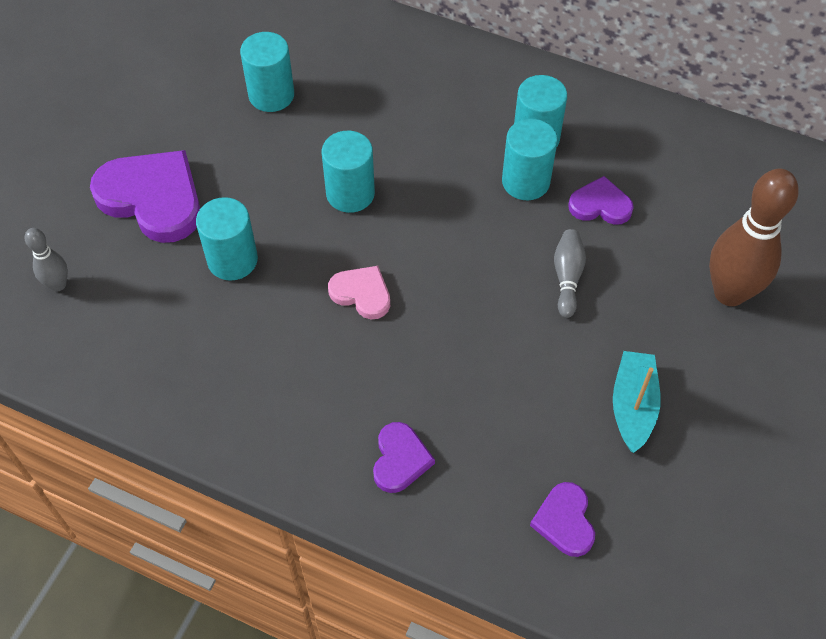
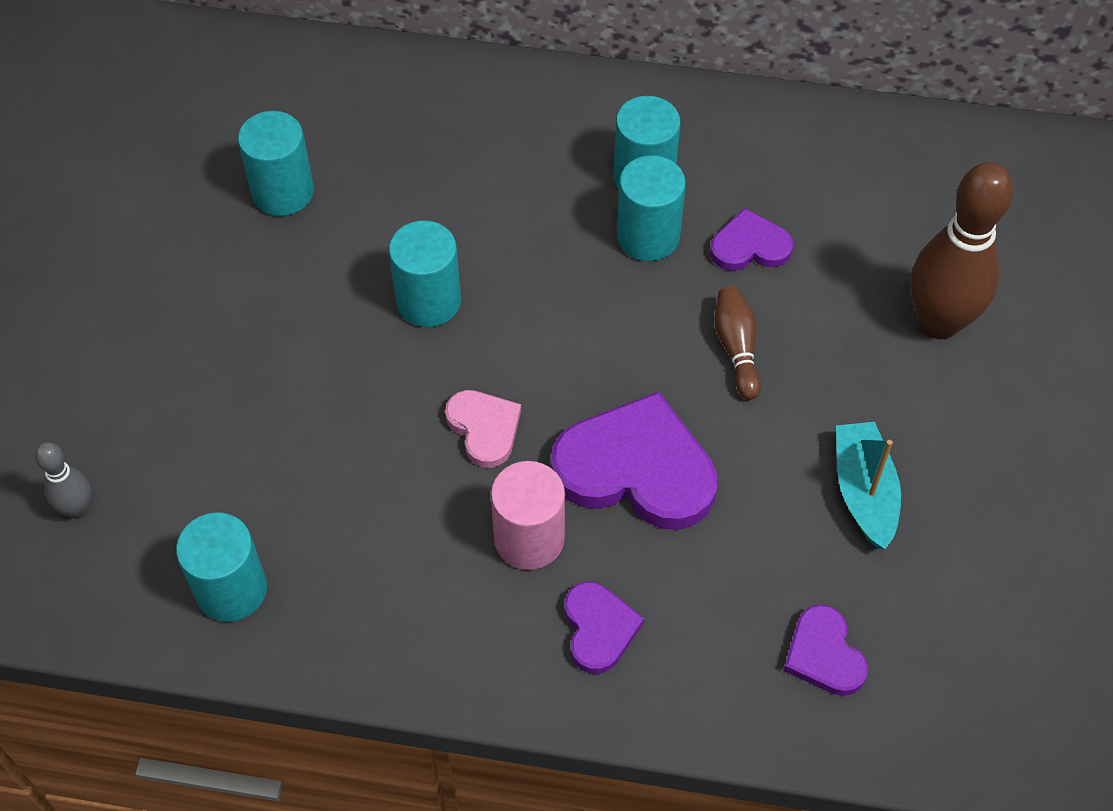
camera: 15 degrees left, 0 degrees up
purple heart [90,150,200,243] -> purple heart moved to [551,391,718,530]
turquoise cylinder [196,197,258,281] -> turquoise cylinder moved to [176,512,267,622]
pink heart [328,266,390,319] -> pink heart turned 45 degrees clockwise [445,390,521,468]
grey bowling pin [554,229,586,318] -> brown bowling pin [714,286,761,400]
none -> pink cylinder [491,461,565,570]

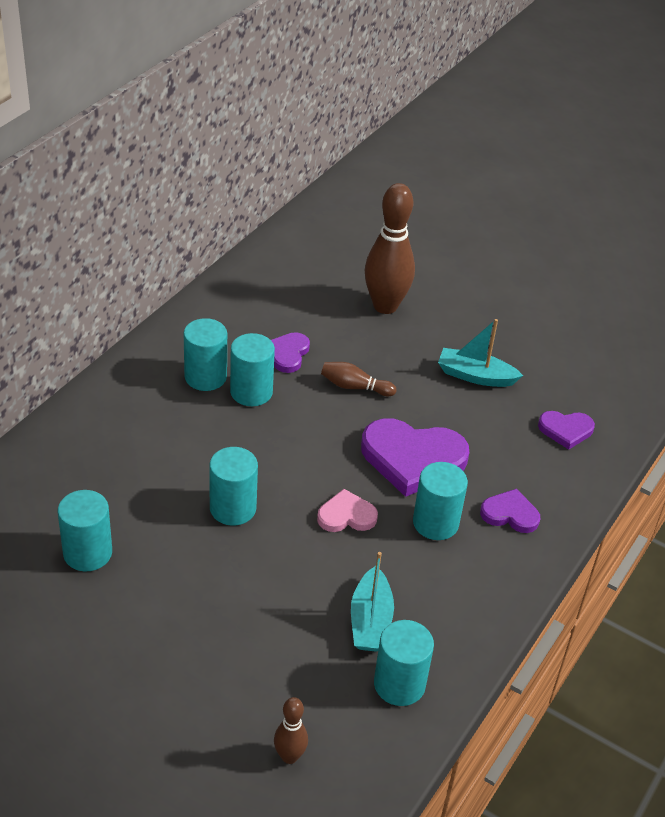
camera: 70 degrees left, 15 degrees down
grey bowling pin [35,442,91,519] -> brown bowling pin [274,697,308,764]
pink cylinder [491,461,565,570] -> turquoise cylinder [413,462,468,540]
purple heart [551,391,718,530] -> purple heart turned 120 degrees counterclockwise [361,418,470,497]
none -> turquoise boat [351,552,394,652]

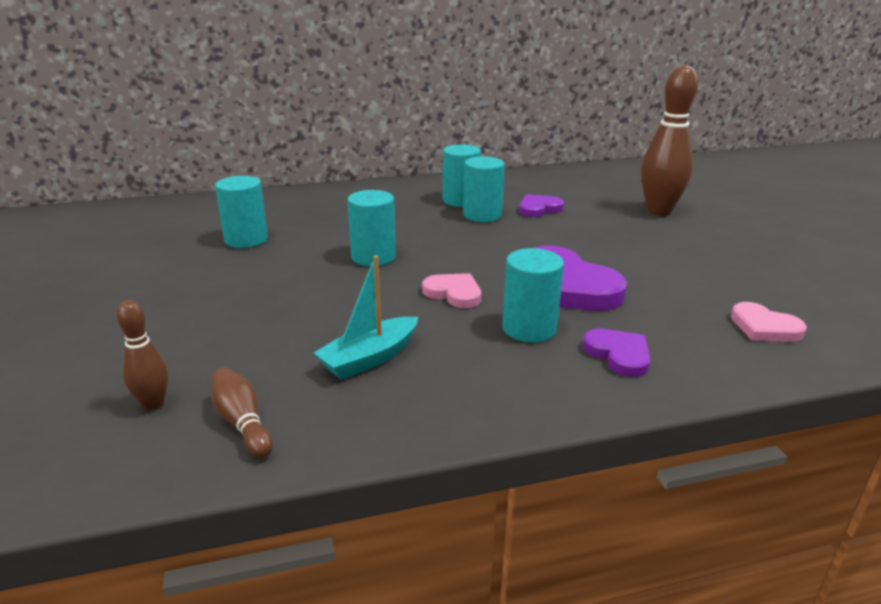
camera: 45 degrees right, 15 degrees down
brown bowling pin [321,362,396,397] -> brown bowling pin moved to [211,367,273,458]
turquoise cylinder [374,620,434,706] -> none
turquoise boat [438,319,523,387] -> none
purple heart [538,411,595,450] -> pink heart [731,302,807,342]

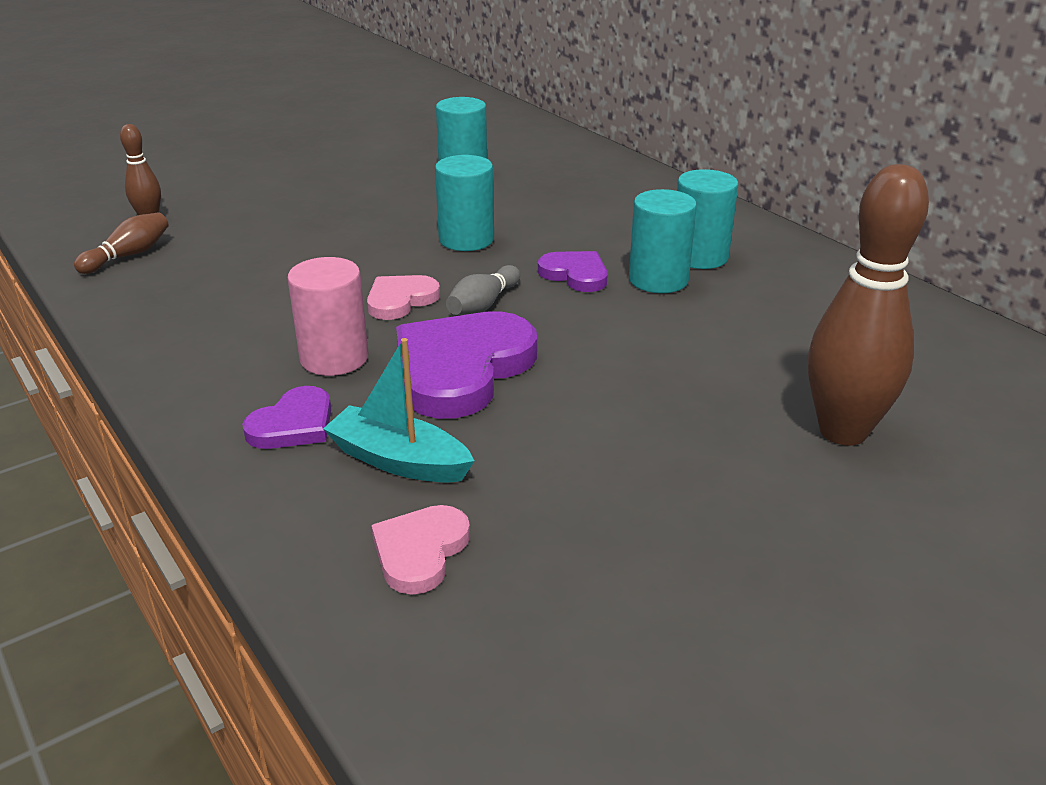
camera: 70 degrees right, 5 degrees up
turquoise boat [314,256,418,380] -> turquoise boat moved to [323,338,474,483]
pink heart [422,273,481,308] -> pink heart turned 150 degrees counterclockwise [367,275,440,320]
turquoise cylinder [502,248,564,343] -> pink cylinder [288,257,369,376]
purple heart [519,194,564,217] -> purple heart moved to [538,251,608,292]
none -> grey bowling pin [446,265,520,315]

